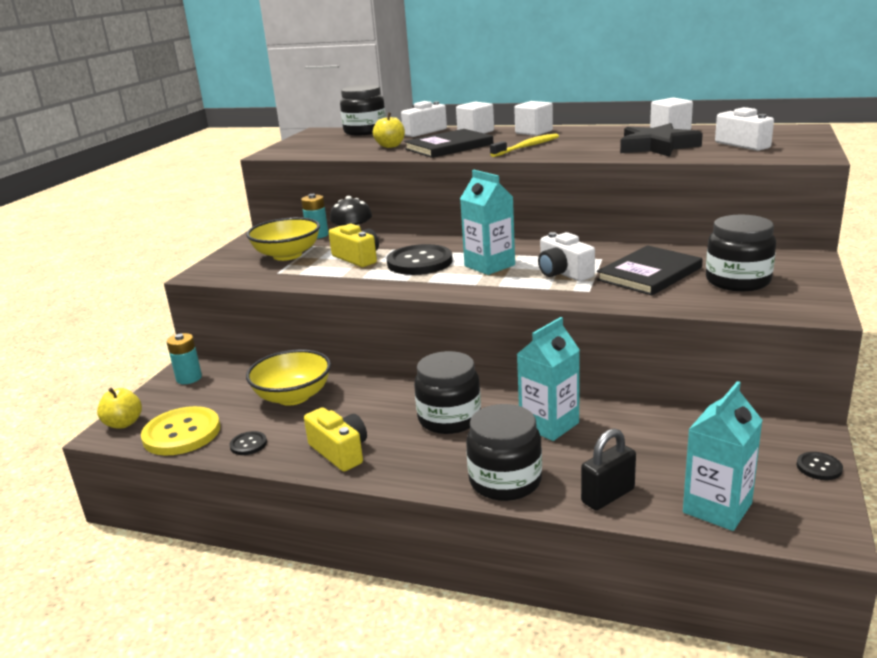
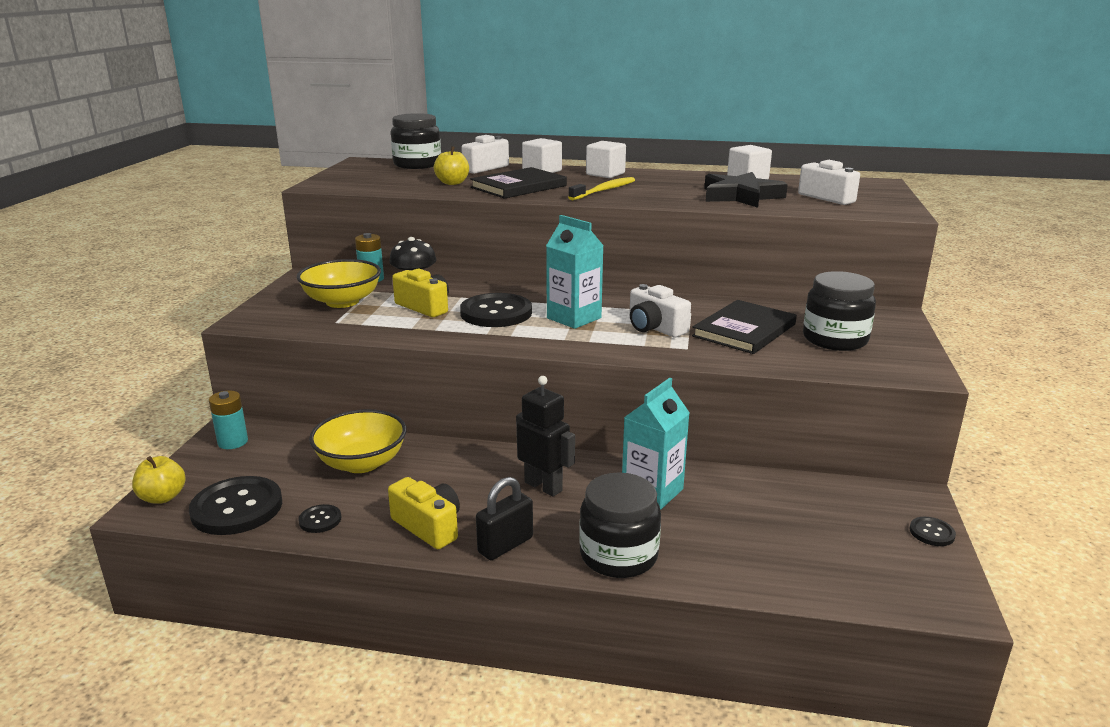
camera: 10 degrees left, 0 degrees up
yellow button [141,406,221,455] -> black button [189,476,282,535]
black jar [414,351,481,434] -> black robot [516,376,575,497]
black padlock [581,428,636,510] -> black padlock moved to [476,477,533,560]
turquoise carton [683,381,763,531] -> none

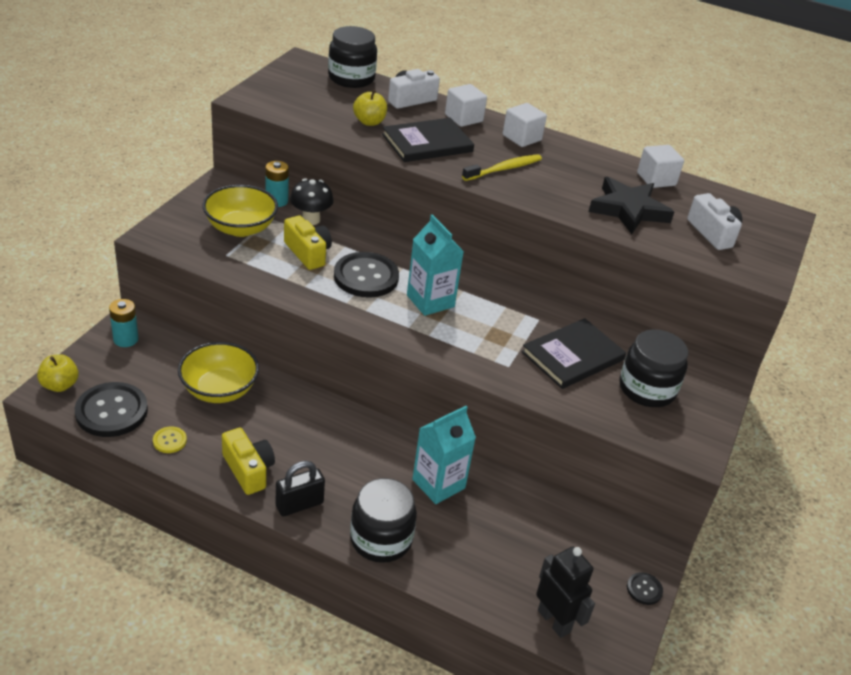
camera: 10 degrees right, 15 degrees up
black button [298,504,341,533] -> yellow button [153,426,187,453]
black robot [516,376,575,497] -> black robot moved to [536,546,595,638]
white camera [629,284,691,337] -> none

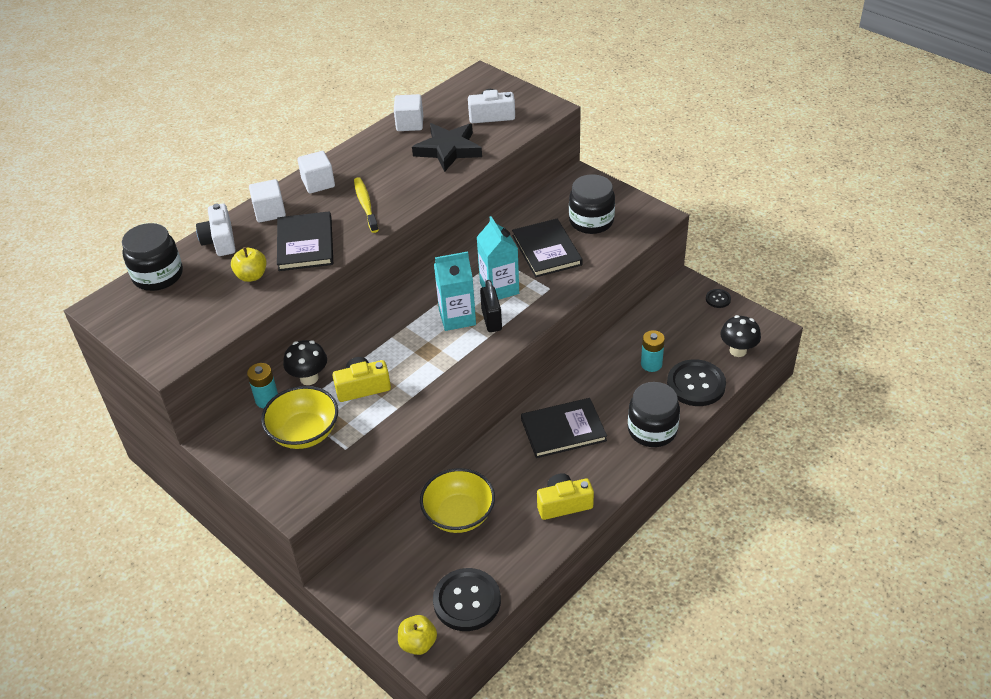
camera: 65 degrees left, 5 degrees up
turquoise battery [109,299,139,347] -> turquoise battery moved to [641,330,665,372]
yellow button [153,426,187,453] -> none
black padlock [276,461,325,517] -> black padlock moved to [480,280,502,332]
black button [334,252,399,298] -> black button moved to [667,359,726,406]
turquoise carton [412,406,476,504] -> turquoise carton moved to [476,216,519,300]
black robot [536,546,595,638] -> black mushroom [720,315,761,357]
none -> black book [521,398,607,458]

